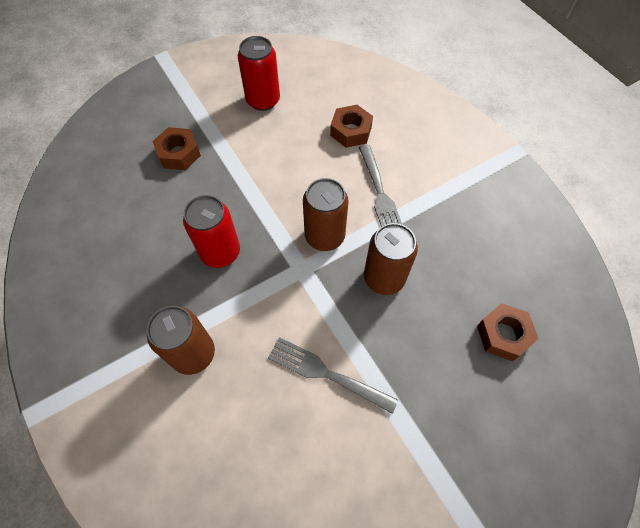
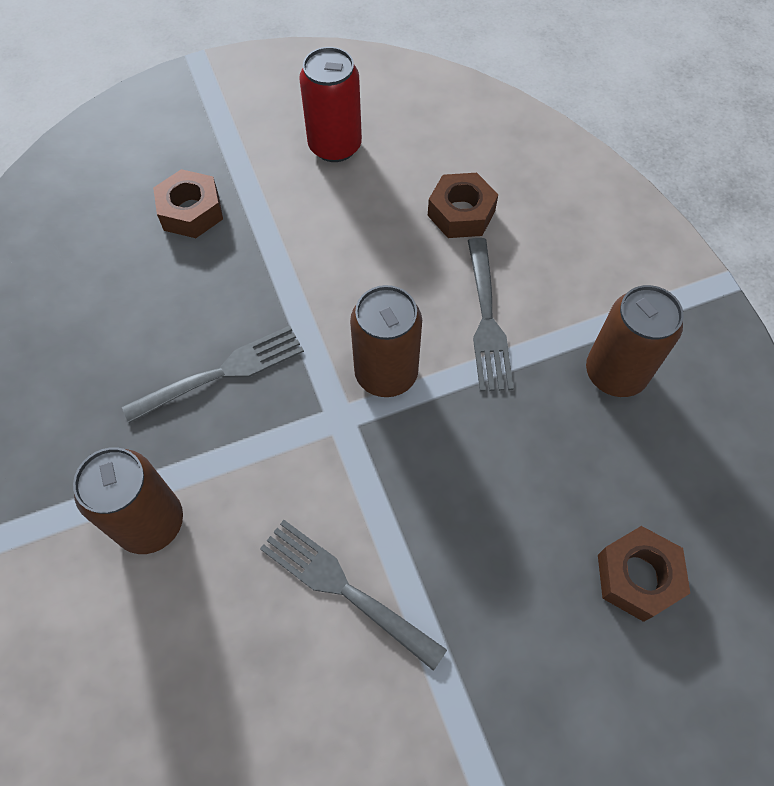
camera: 10 degrees right, 0 degrees up
red can [183,195,240,268] -> grey fork [122,326,304,423]
brown can [364,223,418,295] -> brown can moved to [586,285,684,397]

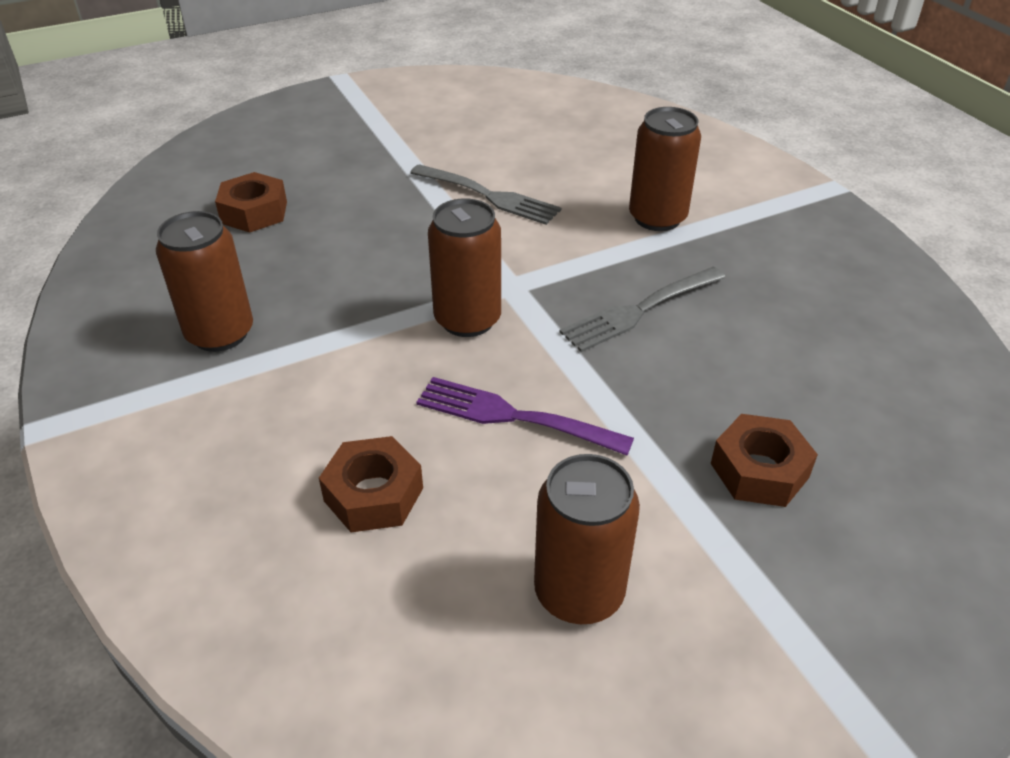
camera: 175 degrees right, 20 degrees down
red can [299,47,362,162] -> brown can [534,454,640,624]
grey fork [468,238,514,392] -> none
none -> purple fork [416,377,634,455]

